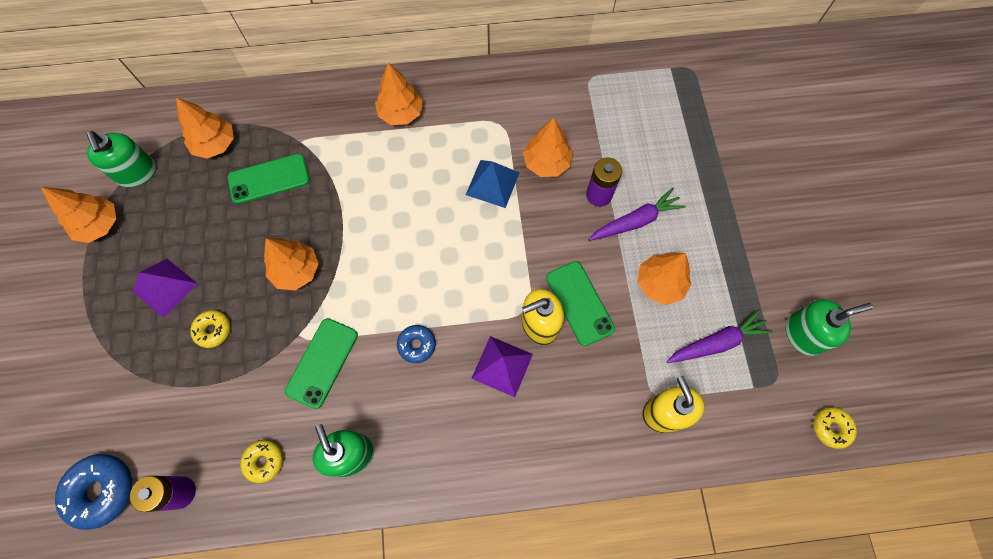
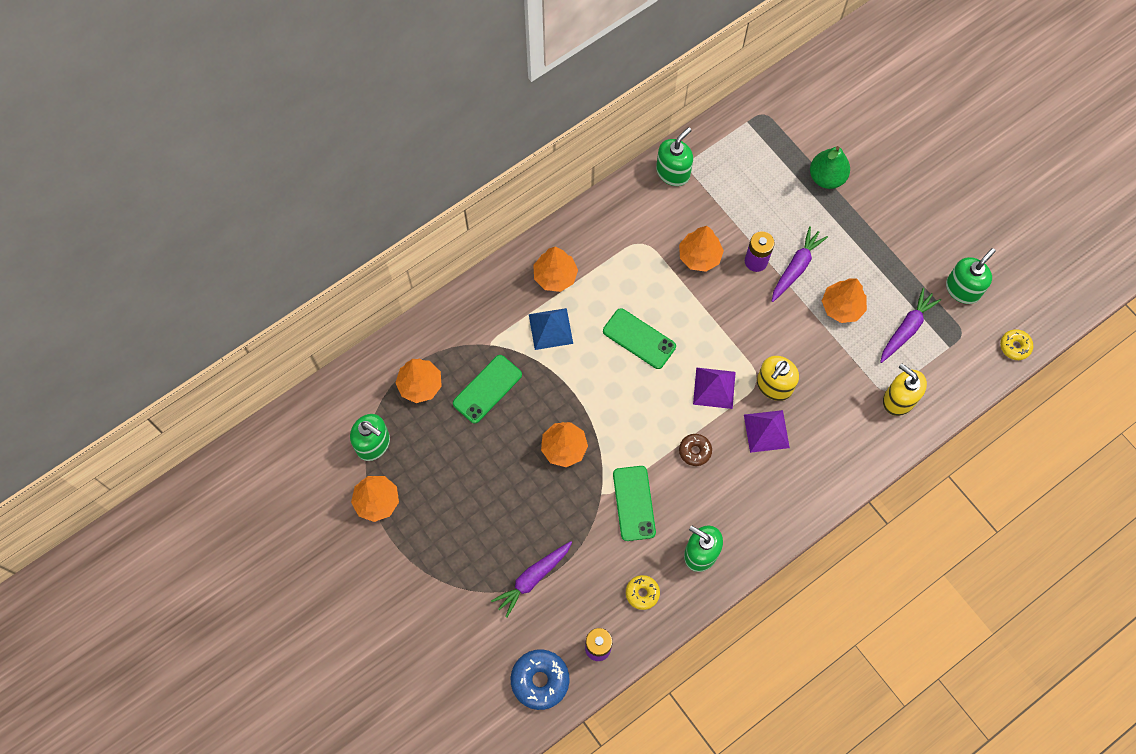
camera: 30 degrees left, 0 degrees up
purple pyramid [133,259,198,318] -> purple pyramid moved to [693,367,736,409]
yellow donut [190,310,231,348] -> none
blue donut [397,325,436,363] -> brown donut [679,434,712,466]
blue pyramid [466,160,520,208] -> blue pyramid moved to [529,308,573,350]
green phone [546,261,615,346] -> green phone moved to [603,308,676,369]
none -> purple carrot [491,541,572,618]
none -> green soap dispenser [656,127,693,186]
none -> green pear [810,146,850,189]

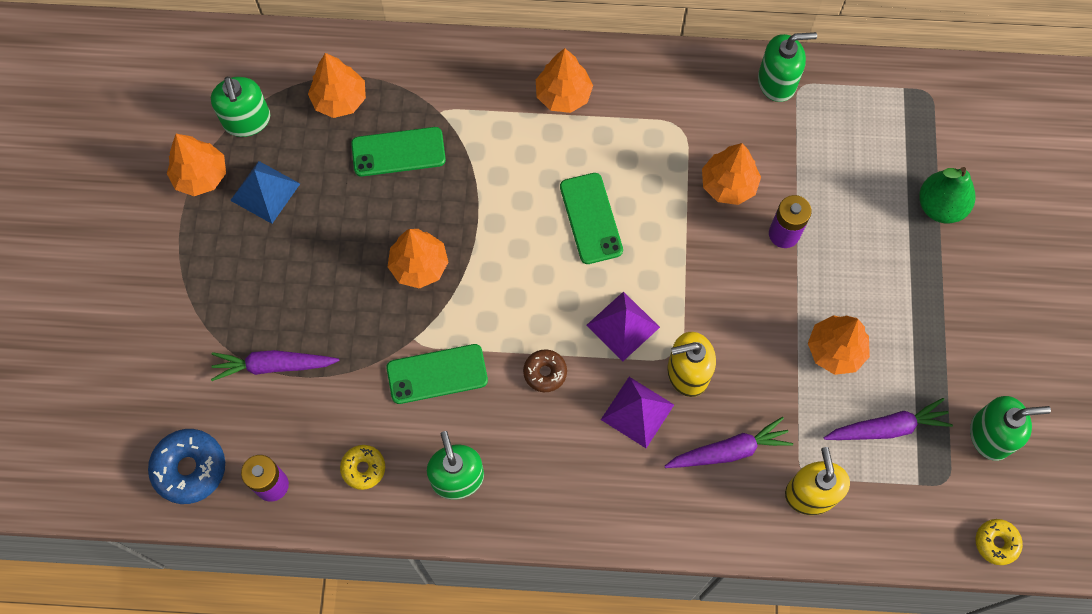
camera: 40 degrees right, 0 degrees up
blue pyramid [529,308,573,350] -> blue pyramid moved to [230,161,300,224]
green phone [613,466,656,541] -> green phone turned 45 degrees clockwise [387,344,488,404]
purple carrot [772,226,828,302] -> purple carrot moved to [665,417,793,468]

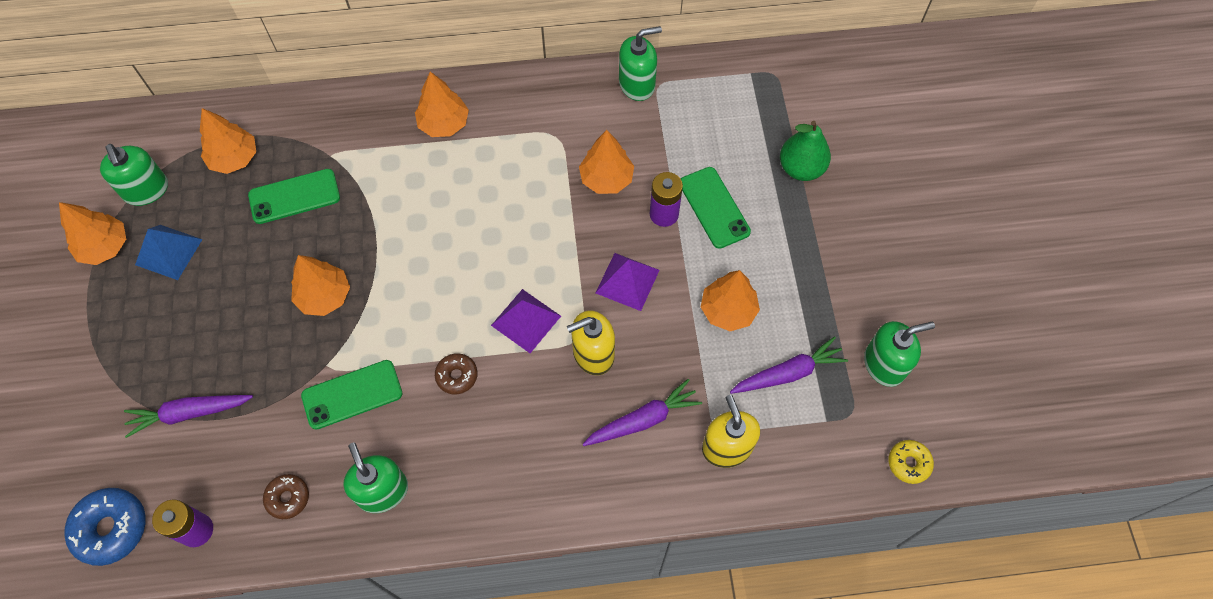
camera: 10 degrees left, 5 degrees down
yellow donut [340,445,385,490] -> brown donut [263,474,309,519]
green phone [560,173,623,264] -> green phone moved to [681,167,751,249]
purple pyramid [601,377,674,448] -> purple pyramid moved to [596,253,659,311]

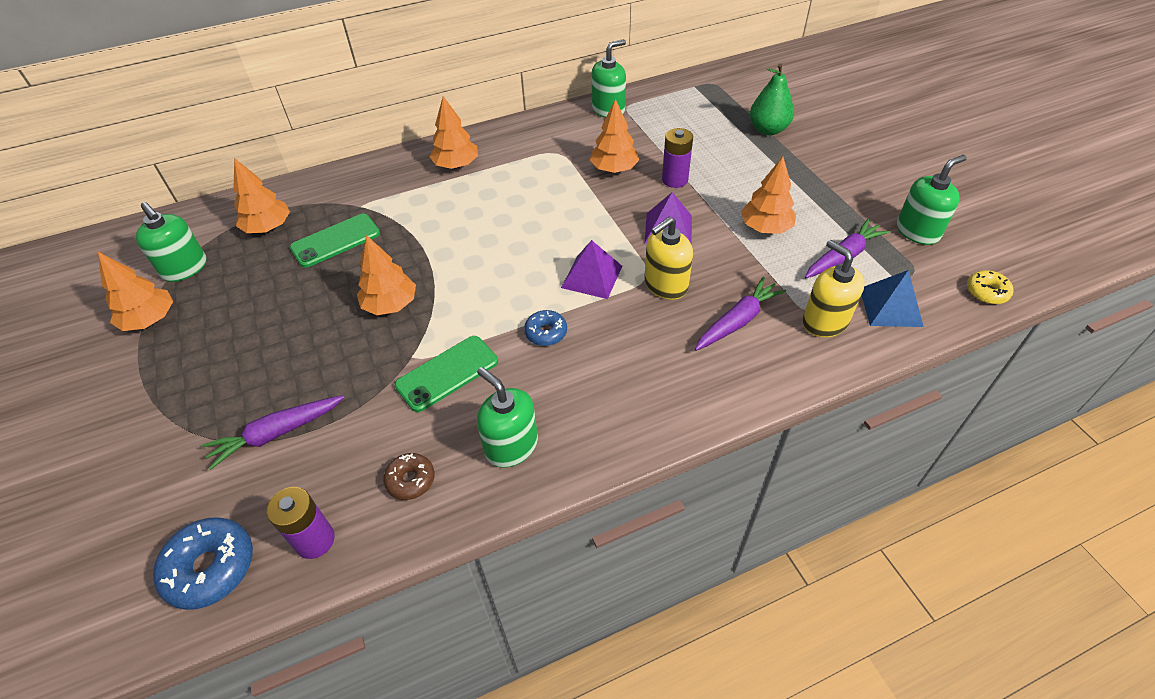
camera: 15 degrees left, 15 degrees down
blue pyramid [135,225,203,280] -> blue pyramid moved to [861,270,924,327]
brown donut [435,353,478,394] -> blue donut [524,310,567,346]
green phone [681,167,751,249] -> none

